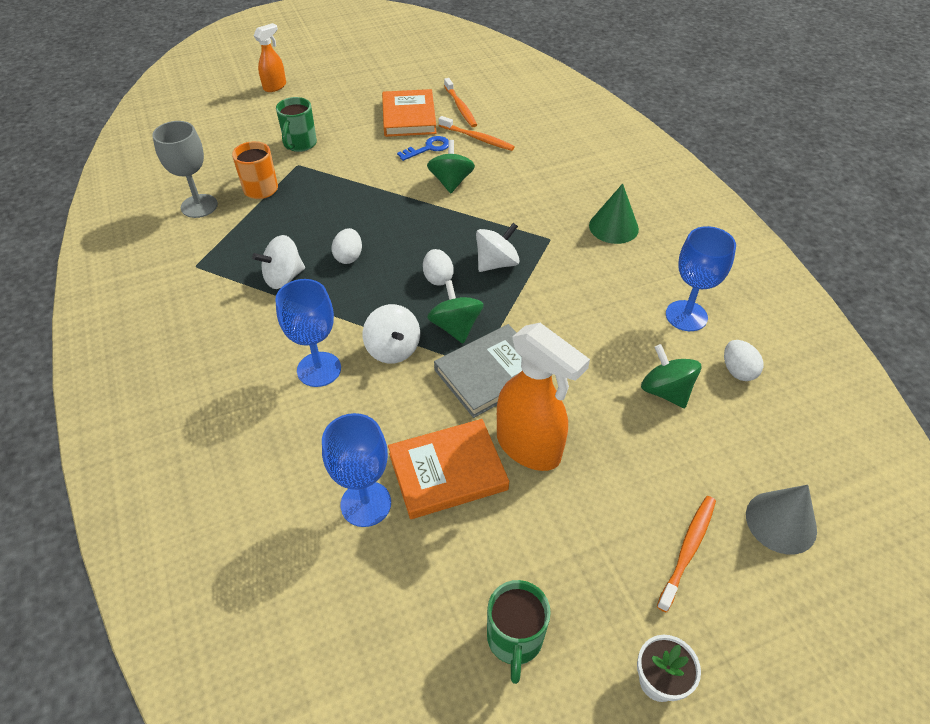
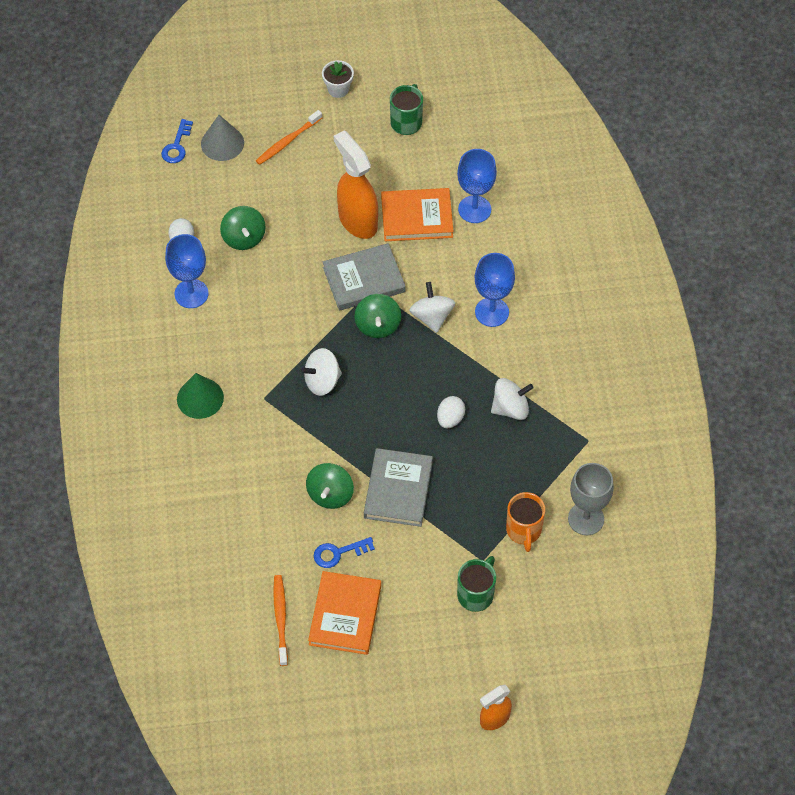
camera: 165 degrees left, 10 degrees up
white egg [423,249,454,286] -> none
orange toothbrush [439,116,515,151] -> none
none -> blue key [161,119,193,163]
none -> grey book [364,448,433,527]

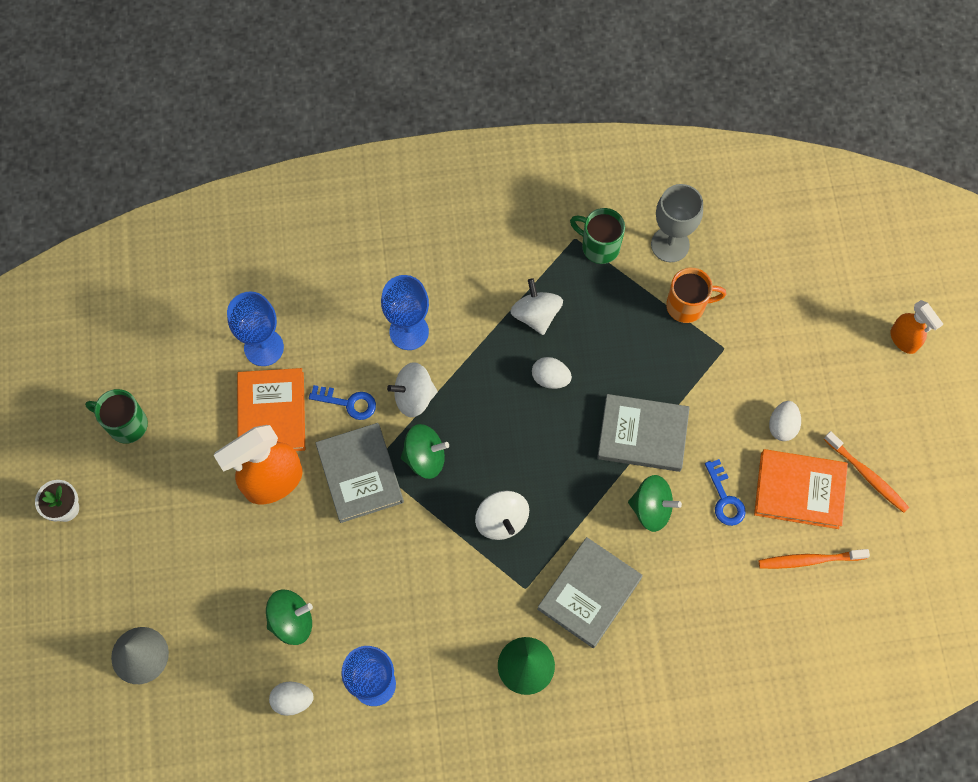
camera: 90 degrees left, 10 degrees up
blue key [161,119,193,163] -> blue key moved to [309,385,376,420]
orange toothbrush [256,110,322,165] -> orange toothbrush moved to [824,431,909,513]
green mug [457,556,496,612] -> green mug moved to [570,208,625,264]
none -> grey book [537,537,643,648]
none -> white egg [769,401,801,441]

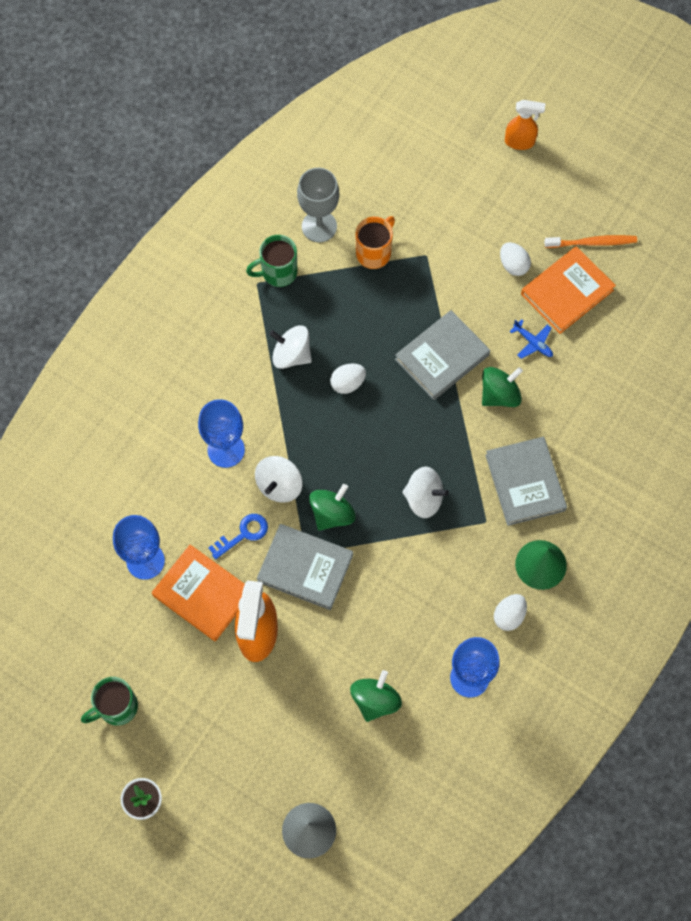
camera: 50 degrees left, 0 degrees up
white egg [269,681,314,716] -> white egg moved to [494,594,527,631]
blue key [705,459,746,526] -> blue plane [509,319,553,359]
orange toothbrush [759,549,870,569] -> none

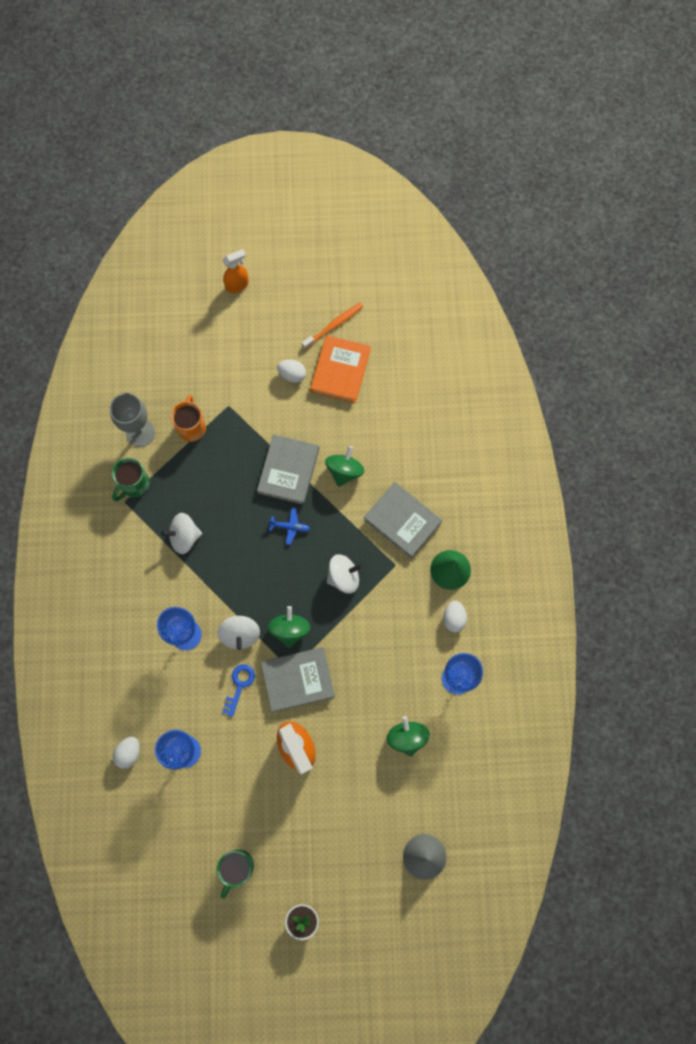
camera: 35 degrees left, 5 degrees up
orange book [152,545,245,641] -> none
white egg [330,363,366,394] -> white egg moved to [113,737,140,769]
blue plane [509,319,553,359] -> blue plane moved to [268,508,310,545]

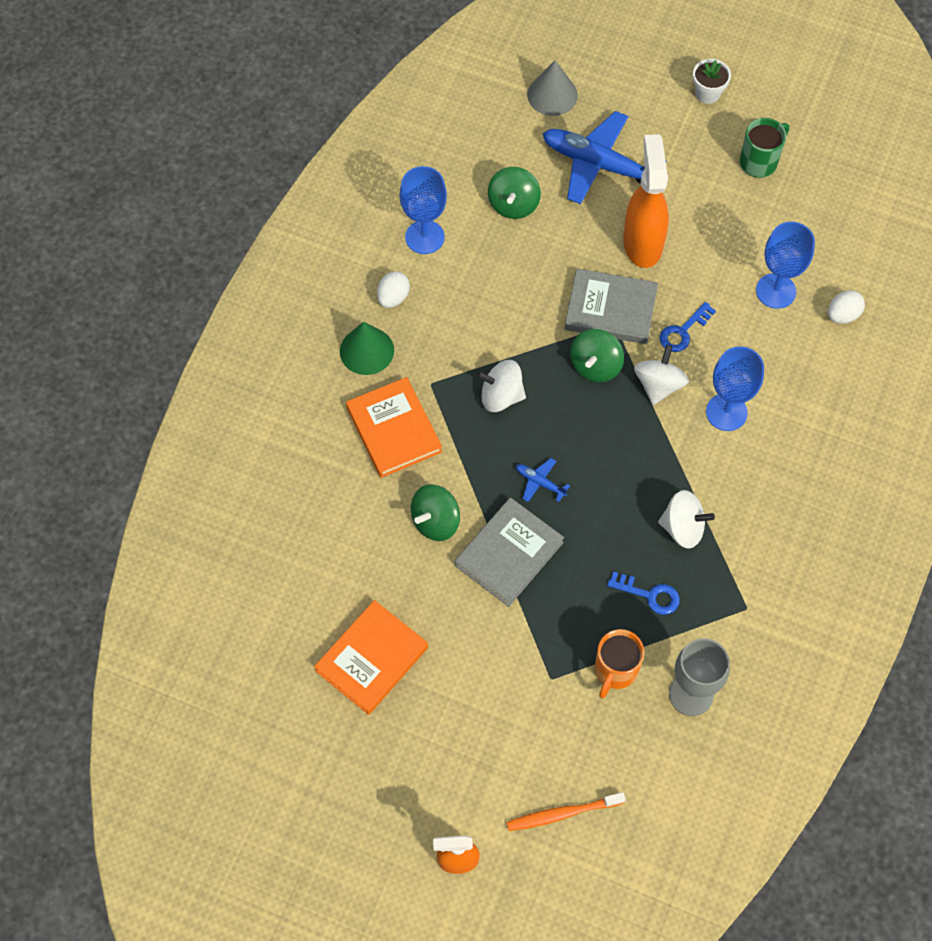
camera: 155 degrees left, 10 degrees down
green mug [112,458,150,501] -> none
white egg [277,359,306,383] -> none
orange toothbrush [302,303,363,349] -> orange toothbrush moved to [507,792,626,831]
grey book [364,482,442,558] -> orange book [346,377,442,478]
none -> blue plane [543,111,667,204]
none -> blue key [607,571,680,615]

